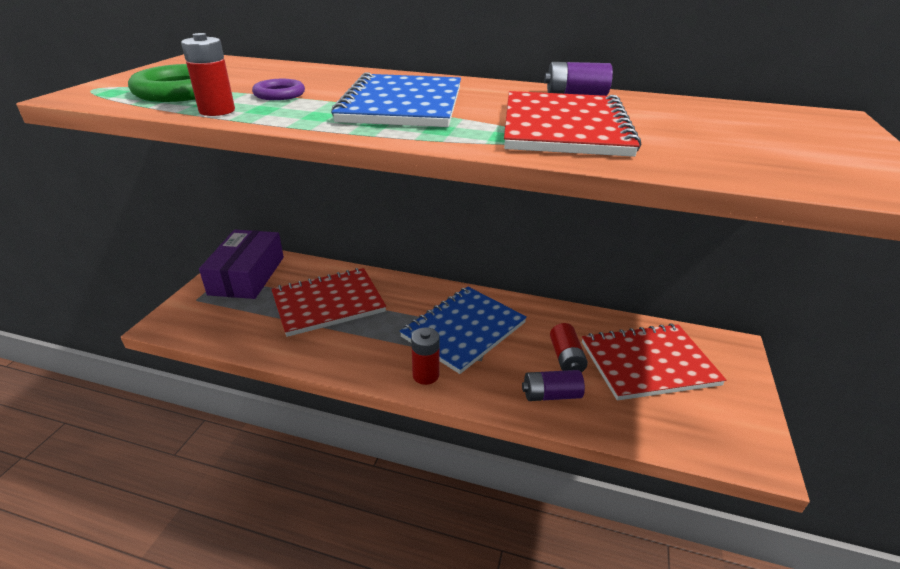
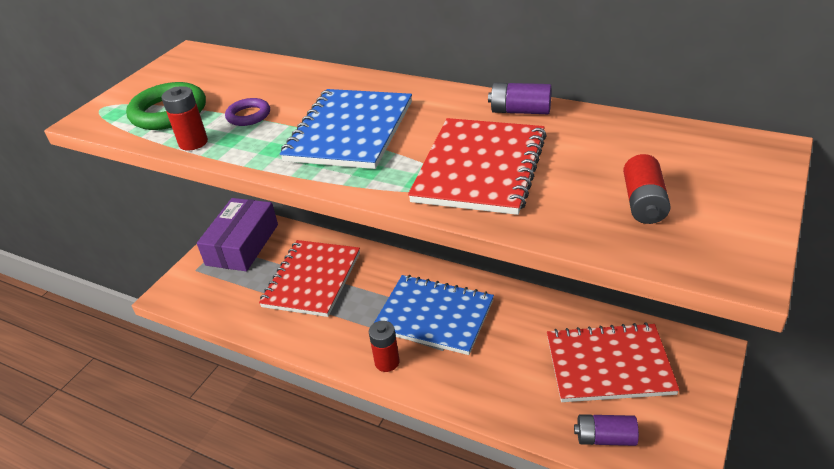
camera: 15 degrees right, 5 degrees up
red notebook [271,268,386,337] -> red notebook turned 60 degrees counterclockwise [259,240,360,317]
blue notebook [400,287,527,374] -> blue notebook turned 60 degrees clockwise [373,275,494,355]
purple battery [522,370,585,401] -> purple battery moved to [574,414,639,446]
red battery [550,323,588,372] -> red battery moved to [623,154,671,224]

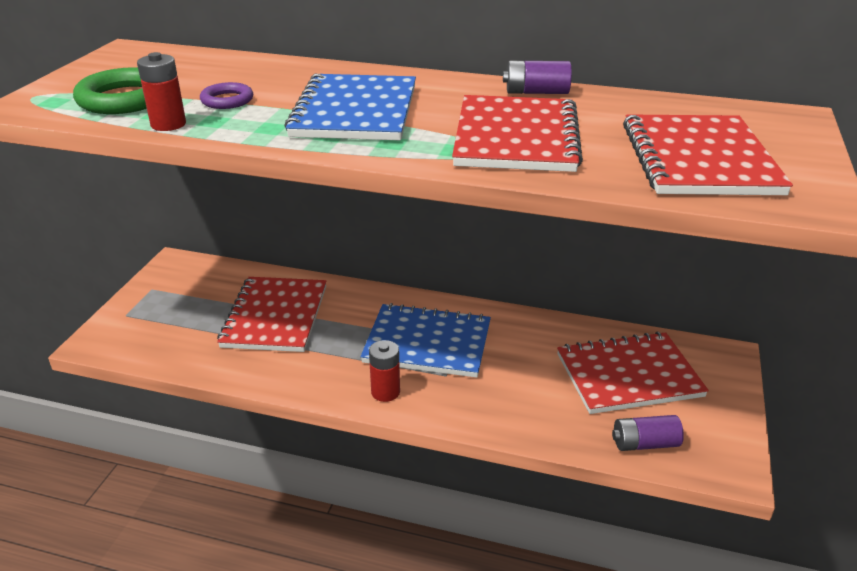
camera: 15 degrees left, 5 degrees down
purple box [197,198,278,271] -> none
red battery [623,154,671,224] -> red notebook [623,114,793,195]

